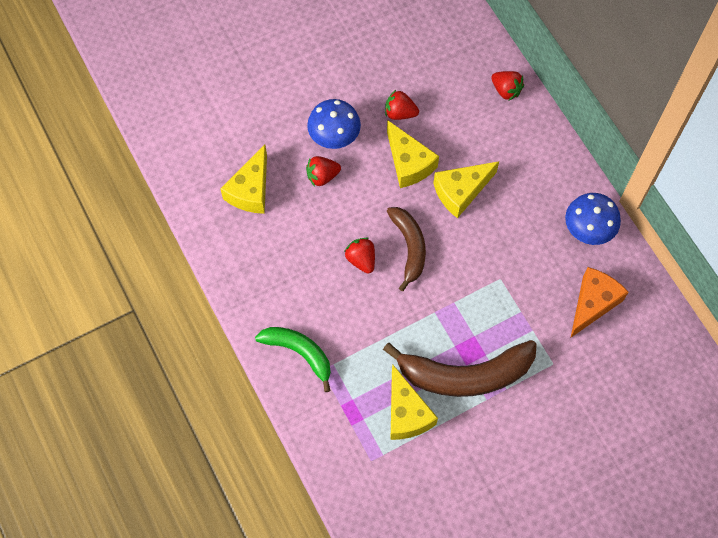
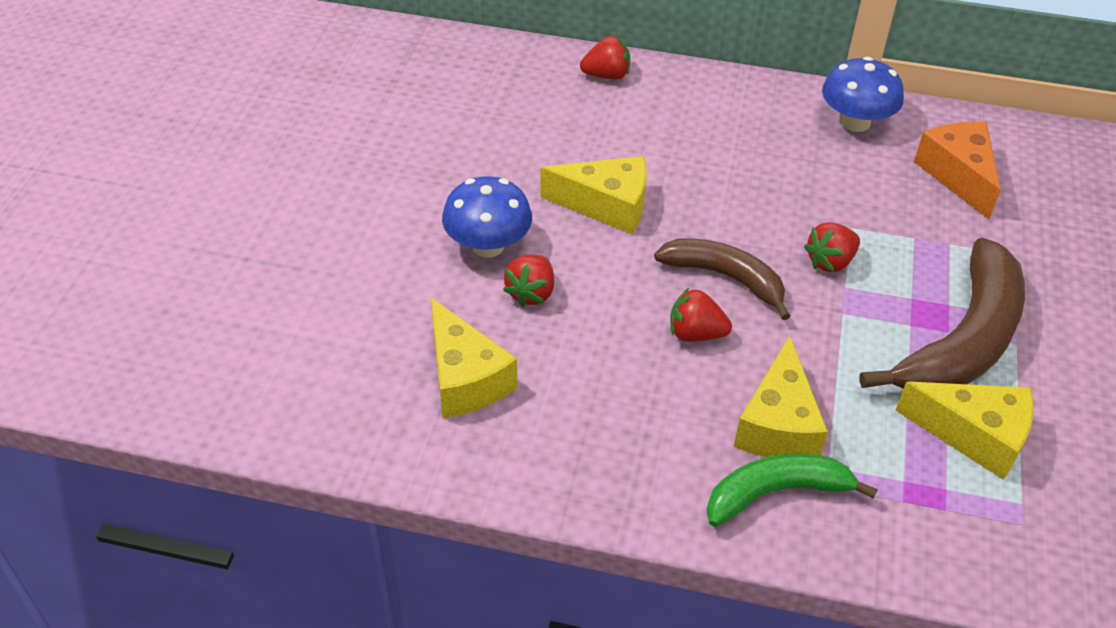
camera: 50 degrees left, 20 degrees down
red strawberry [385,90,419,120] -> red strawberry moved to [804,222,860,273]
yellow cheese [433,161,499,218] -> yellow cheese moved to [734,336,828,457]

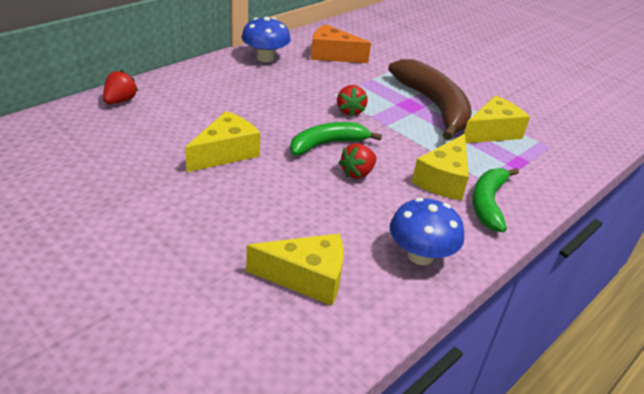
camera: 60 degrees left, 10 degrees down
blue mushroom [442,176,532,258] -> blue mushroom moved to [390,198,464,265]
red strawberry [503,255,554,307] -> none
brown banana [654,238,790,320] -> green banana [290,122,382,156]
yellow cheese [734,336,828,457] -> yellow cheese turned 75 degrees clockwise [412,134,469,201]

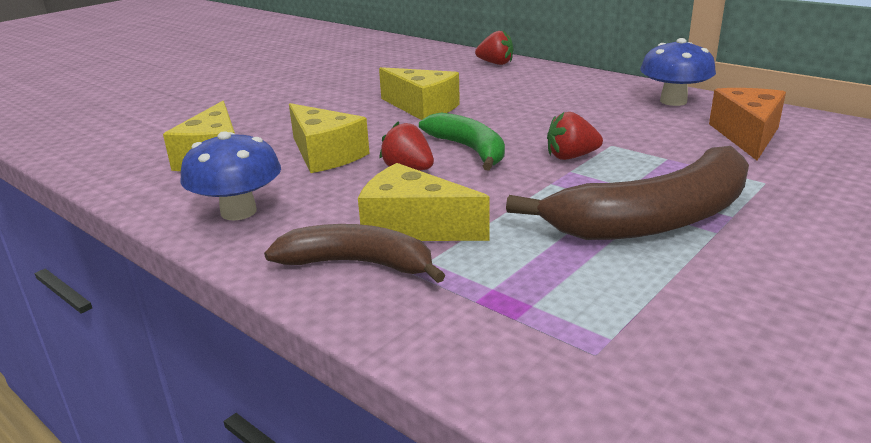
camera: 90 degrees right, 10 degrees down
yellow cheese [464,96,530,143] -> yellow cheese moved to [289,103,370,173]
green banana [472,168,519,232] -> brown banana [264,224,446,283]

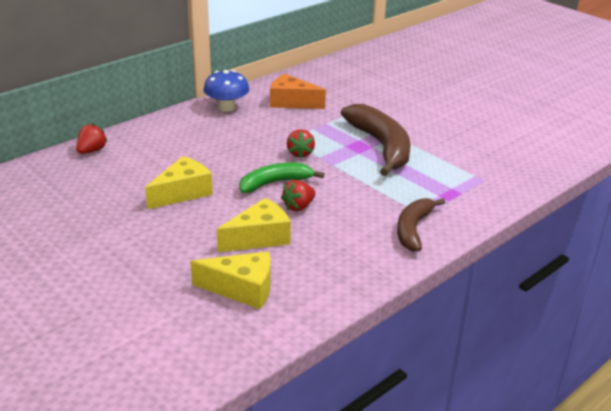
camera: 85 degrees left, 5 degrees up
blue mushroom [180,131,281,221] -> none
yellow cheese [358,163,490,241] -> none

